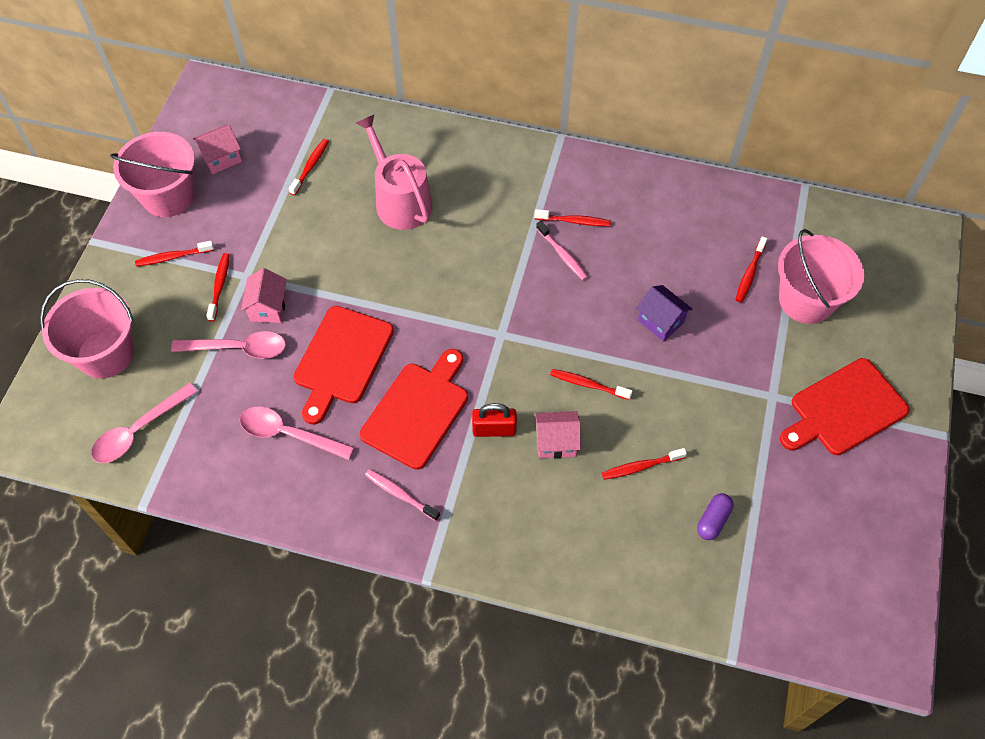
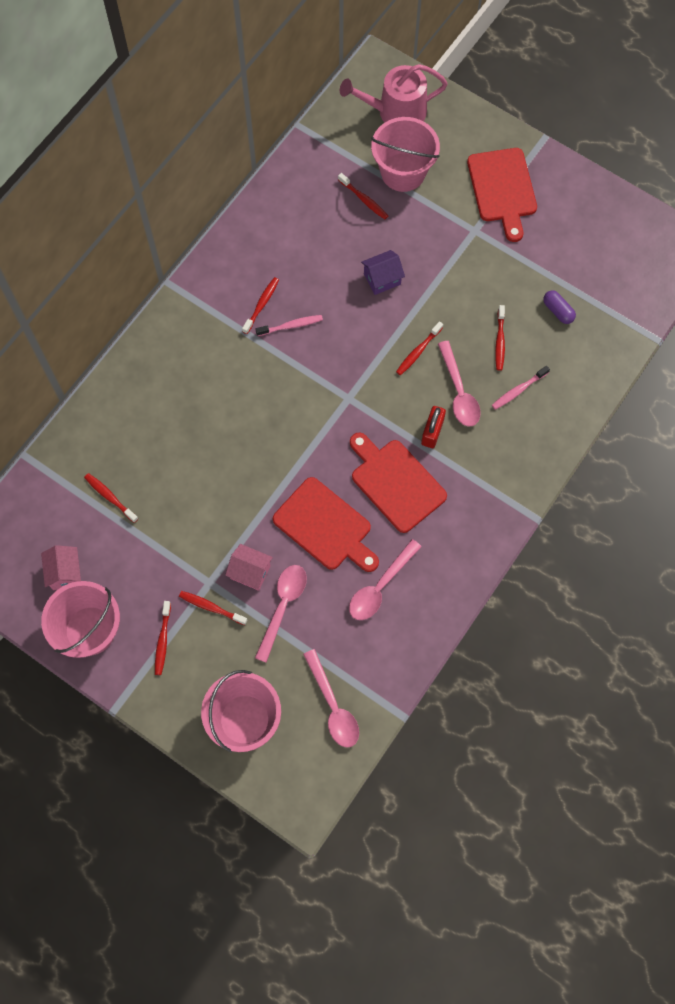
camera: 70 degrees left, 10 degrees up
pink watering can [356,115,432,230] -> pink watering can moved to [340,64,448,123]
pink toothbrush [365,469,440,521] -> pink toothbrush moved to [492,366,550,410]
pink house [535,411,581,458] -> pink spoon [438,341,481,426]

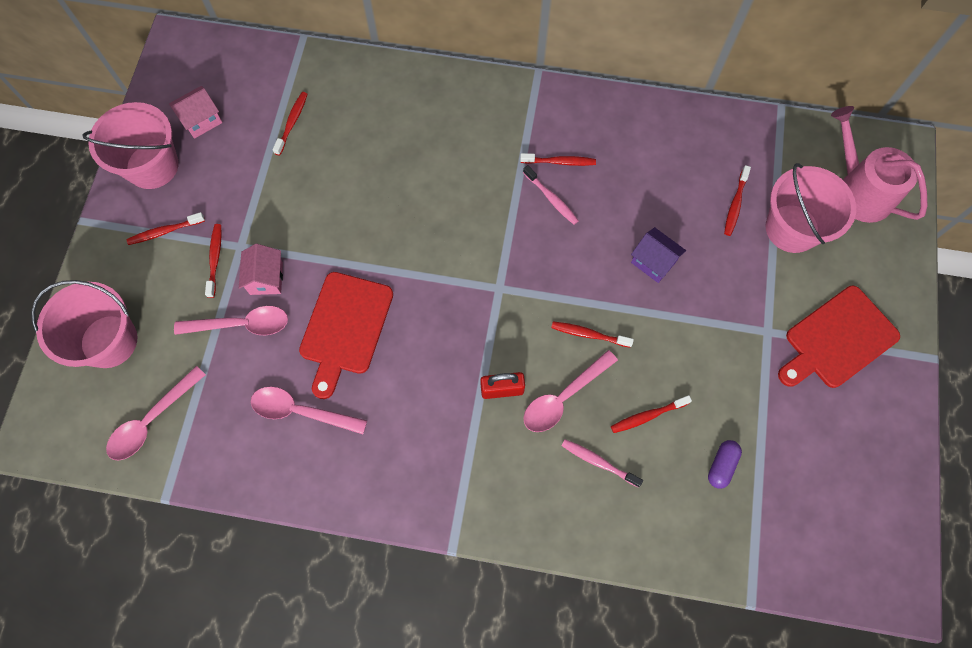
camera: 65 degrees right, 0 degrees up
red cutting board [350,433,447,533] -> none

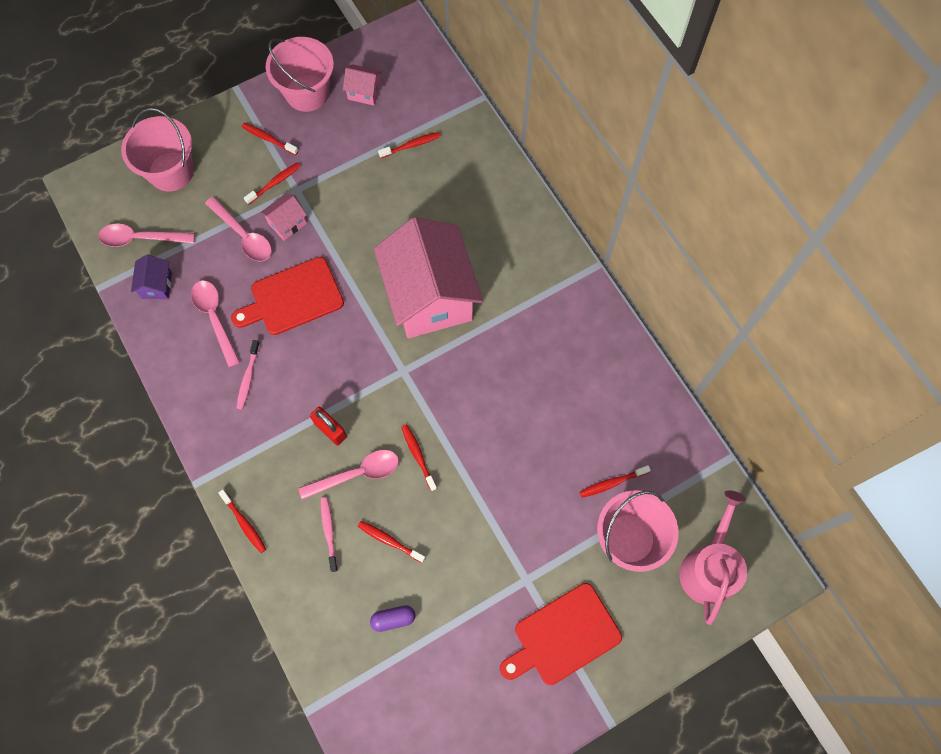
camera: 50 degrees right, 0 degrees up
red toothbrush [520,153,596,166] -> red toothbrush moved to [218,490,266,553]
pink toothbrush [523,165,579,225] -> pink toothbrush moved to [237,340,260,409]
pink spoon [524,350,618,432] -> pink spoon turned 150 degrees clockwise [298,450,399,500]
purple house [631,227,686,283] -> purple house moved to [131,255,172,299]
red cutting board [778,286,900,388] -> red cutting board turned 45 degrees counterclockwise [500,583,622,685]
none -> pink house [374,217,483,338]

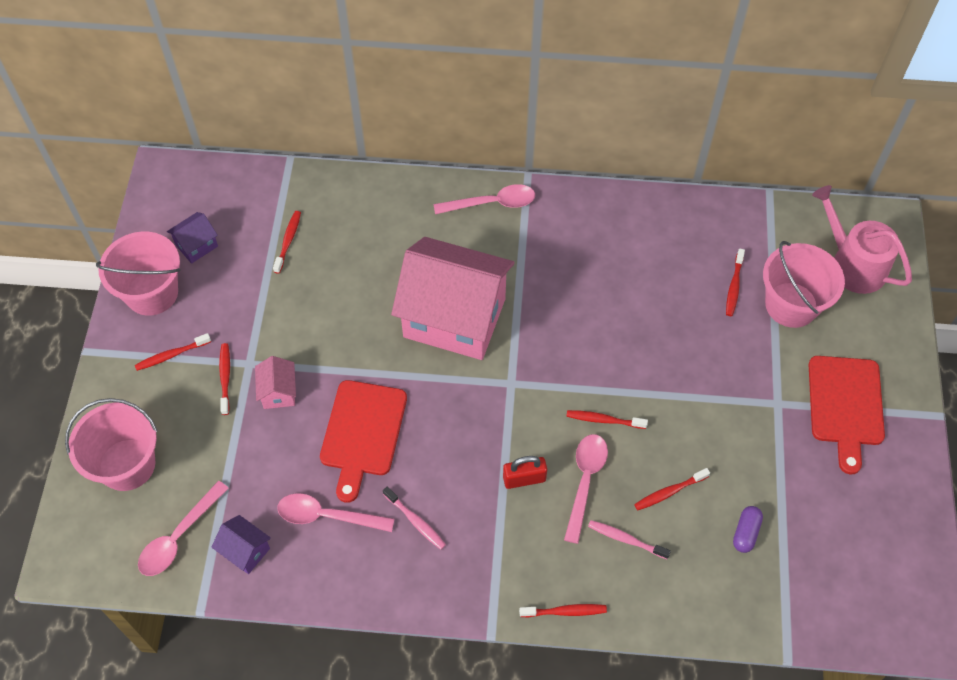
camera: 55 degrees left, 10 degrees down
pink spoon [205,197,272,261] -> pink spoon moved to [434,184,535,214]
pink house [343,64,382,105] -> purple house [167,212,218,264]

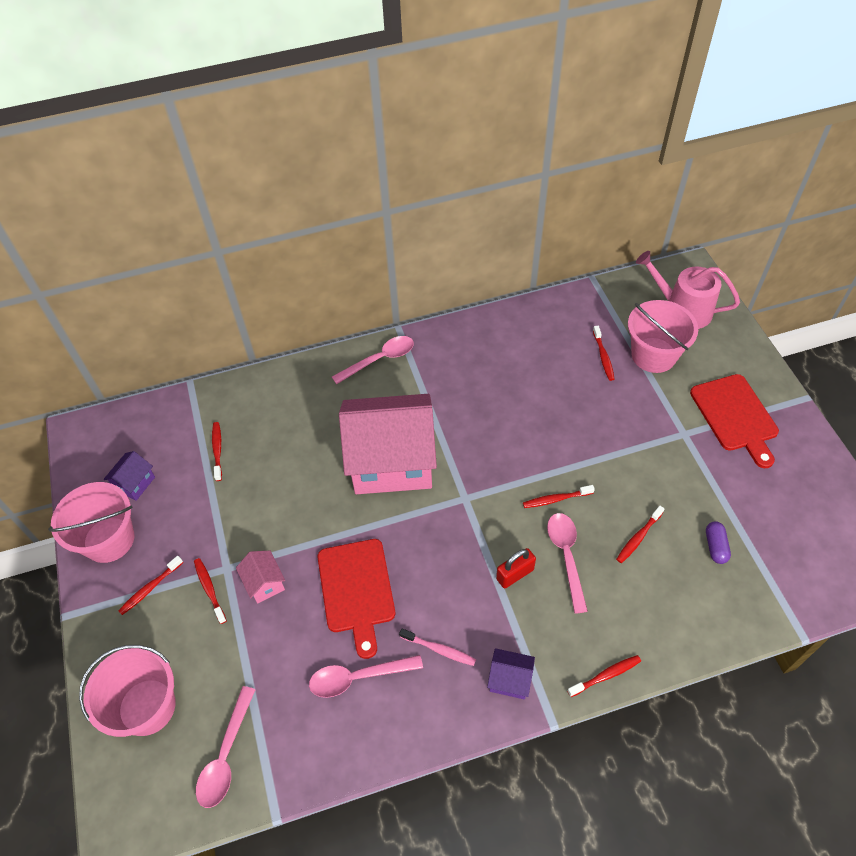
camera: 20 degrees left, 5 degrees down
purple house [212,515,271,574] -> purple house moved to [487,648,535,699]
pink toothbrush [588,520,671,559] -> none

